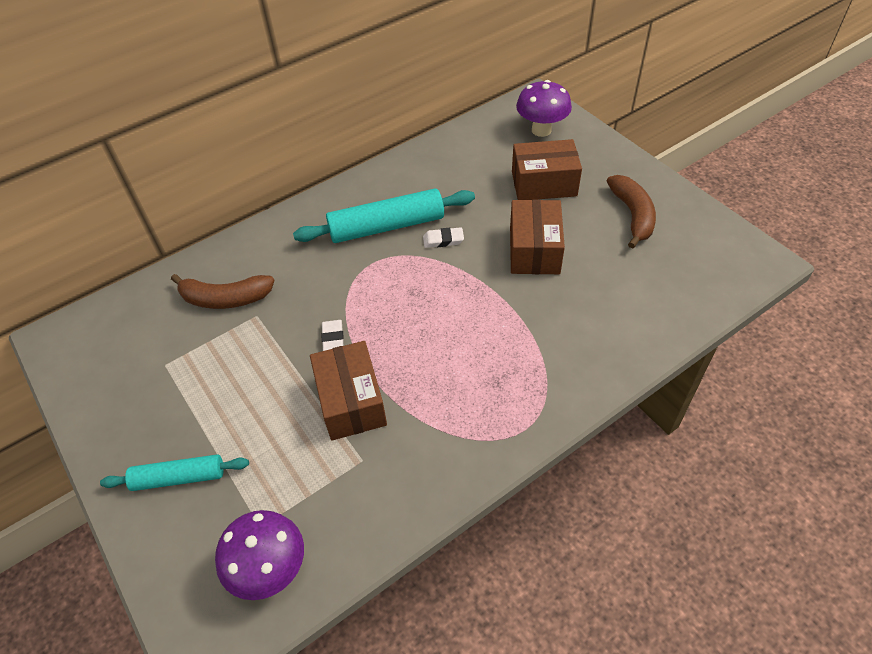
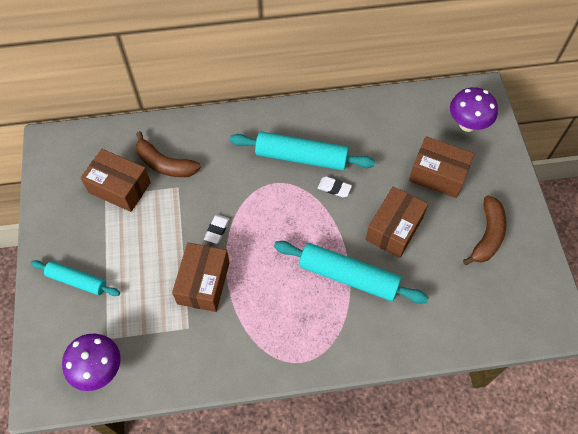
camera: 25 degrees right, 10 degrees up
none -> brown box [81,149,151,212]
none -> turquoise rolling pin [274,241,429,304]

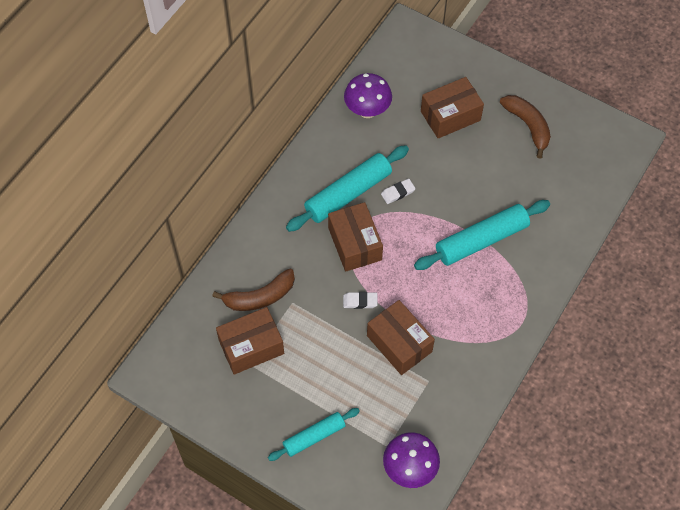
camera: 50 degrees left, 0 degrees up
white eraser [204,214,230,244] -> white eraser turned 60 degrees counterclockwise [343,292,377,309]
brown box [365,186,428,258] -> brown box moved to [328,202,383,271]
purple mushroom [450,87,498,132] -> purple mushroom moved to [344,73,392,118]

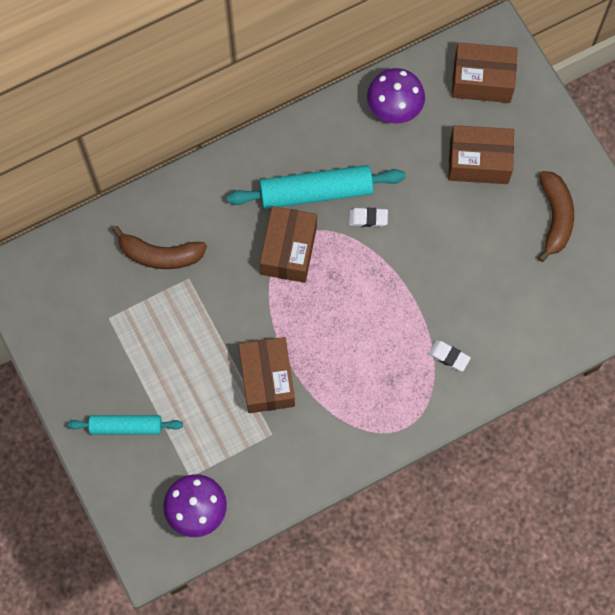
camera: 30 degrees right, 10 degrees up
brown box [216,307,284,375] -> brown box moved to [452,42,518,103]
white eraser [343,292,377,309] -> white eraser moved to [428,340,471,371]
turquoise rolling pin [414,200,550,270] -> none

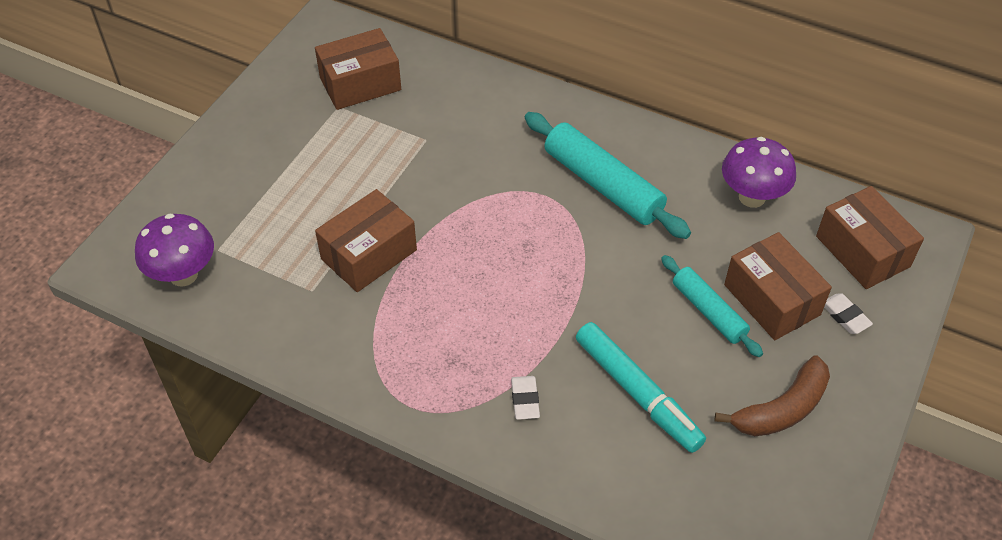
camera: 55 degrees right, 20 degrees down
turquoise rolling pin [67,415,183,434] -> turquoise rolling pin moved to [661,255,763,357]
brown banana [112,226,207,269] -> none
brown box [260,206,317,283] -> brown box moved to [315,28,401,110]
white eraser [349,208,388,227] -> white eraser moved to [824,293,873,334]
none -> turquoise marker [576,322,706,453]

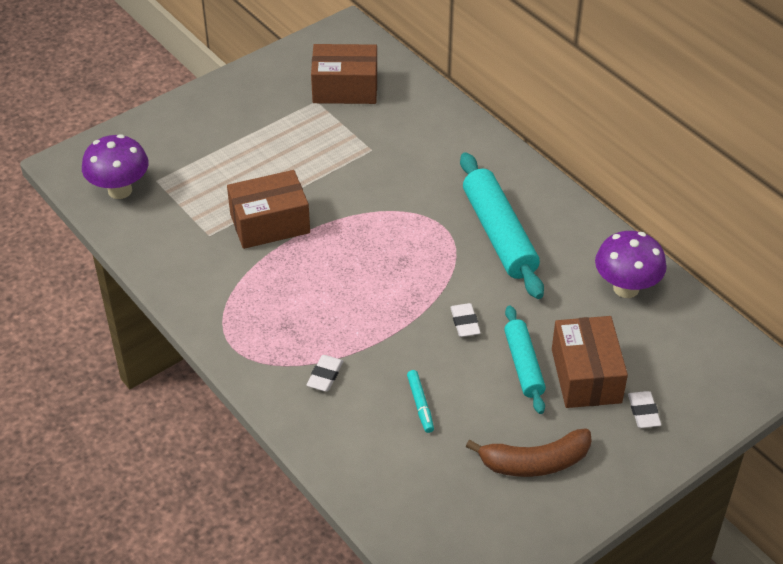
camera: 25 degrees right, 5 degrees down
turquoise marker [576,322,706,453] -> turquoise marker [407,370,434,433], size x0.48
brown box [816,186,924,289] -> none
none -> white eraser [450,303,481,337]

